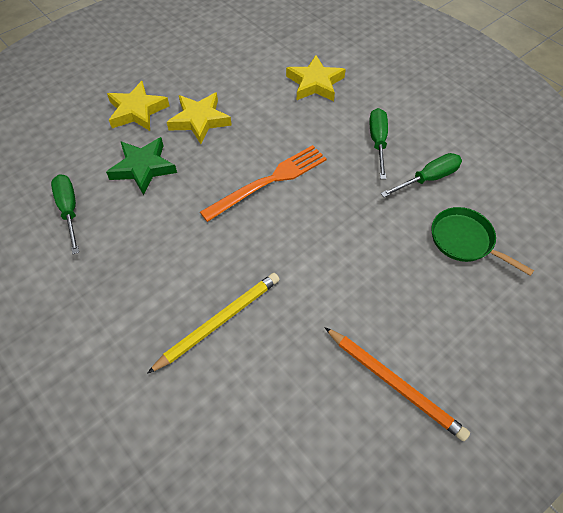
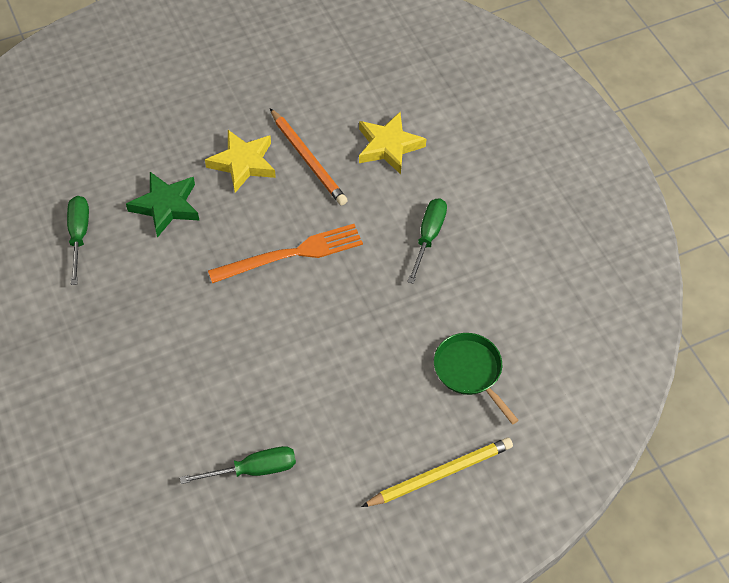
camera: 15 degrees right, 0 degrees up
yellow star [107,81,169,131] -> none
yellow pencil [147,273,280,374] -> yellow pencil moved to [361,437,513,507]
orange pencil [324,327,470,441] -> orange pencil moved to [270,108,348,205]
green screwdriver [380,153,462,197] -> green screwdriver moved to [180,446,296,484]

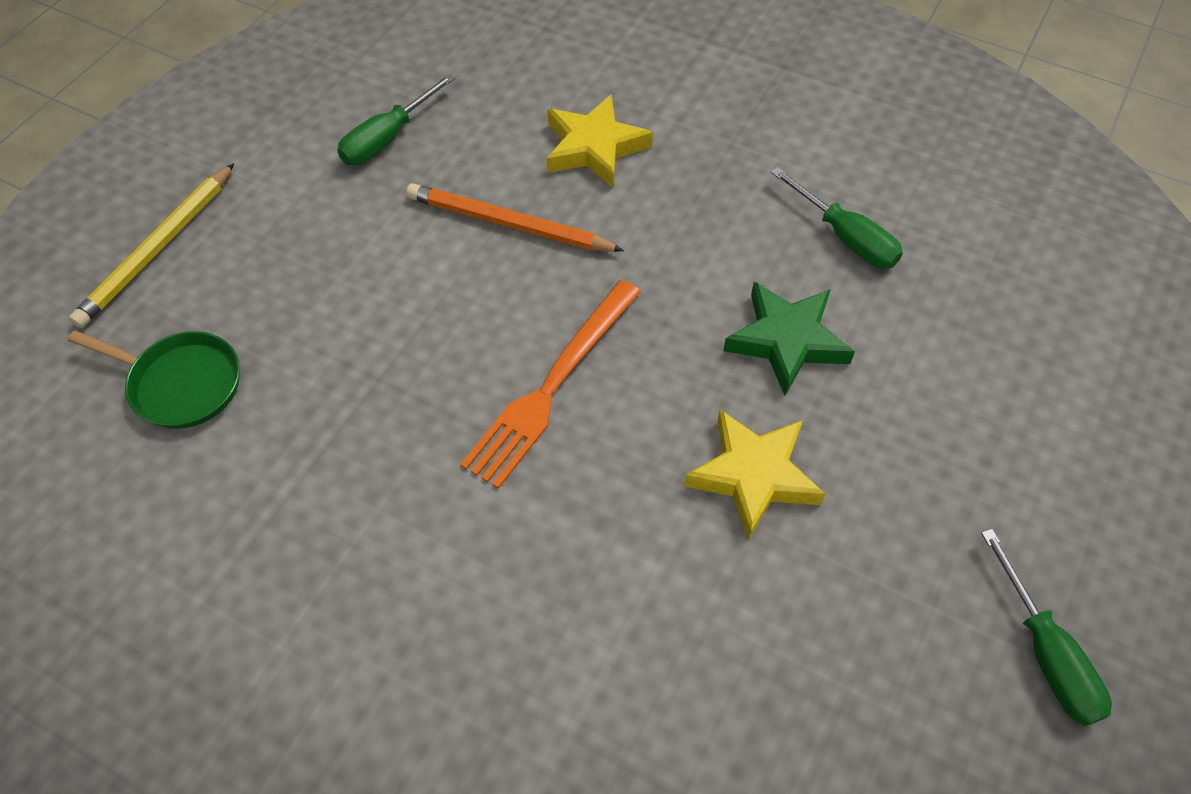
camera: 145 degrees right, 0 degrees up
orange pencil [270,108,348,205] -> orange pencil moved to [406,183,624,252]
yellow star [359,112,426,174] -> yellow star moved to [546,94,653,188]
green screwdriver [407,198,447,284] -> green screwdriver moved to [981,529,1112,726]

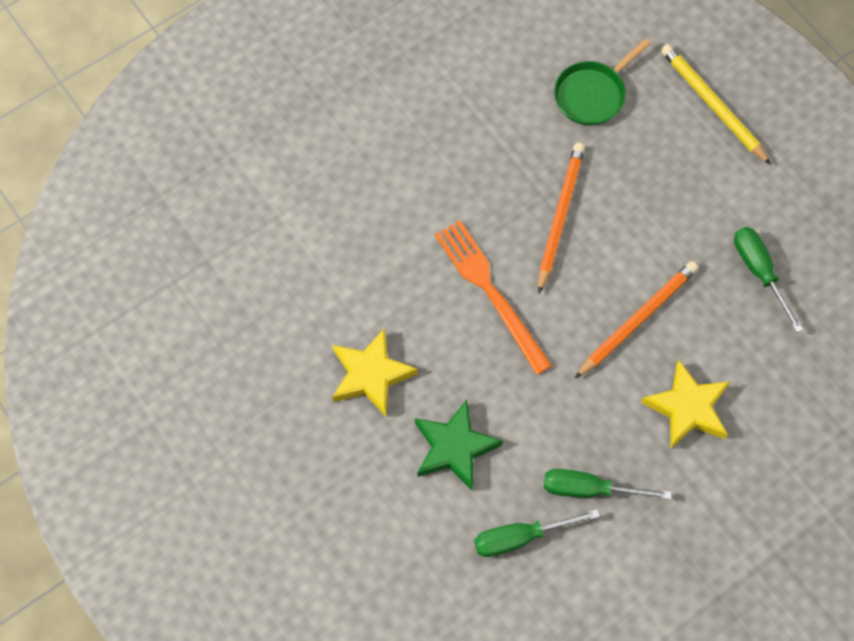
camera: 115 degrees right, 10 degrees up
green screwdriver [981,529,1112,726] -> green screwdriver moved to [544,469,671,500]
none -> orange pencil [538,143,585,293]

